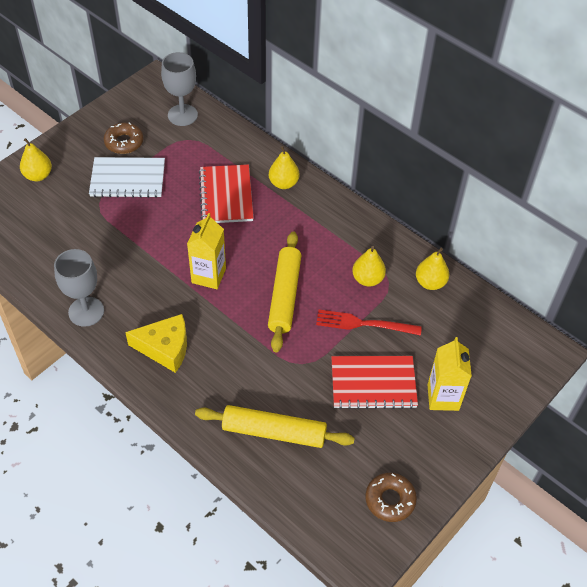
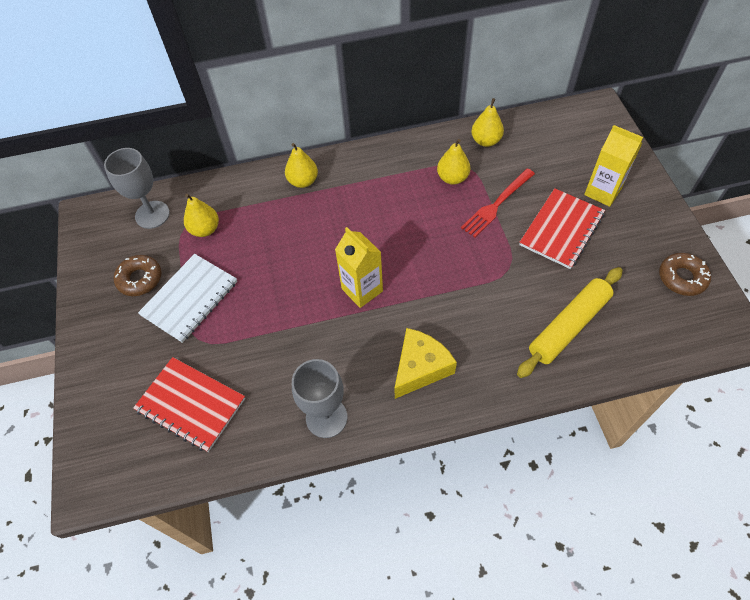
camera: 50 degrees left, 5 degrees up
yellow pear [20,138,52,181] -> yellow pear moved to [184,194,219,237]
red notebook [199,164,254,223] -> red notebook moved to [133,357,245,452]
yellow rolling pin [268,231,301,352] -> none

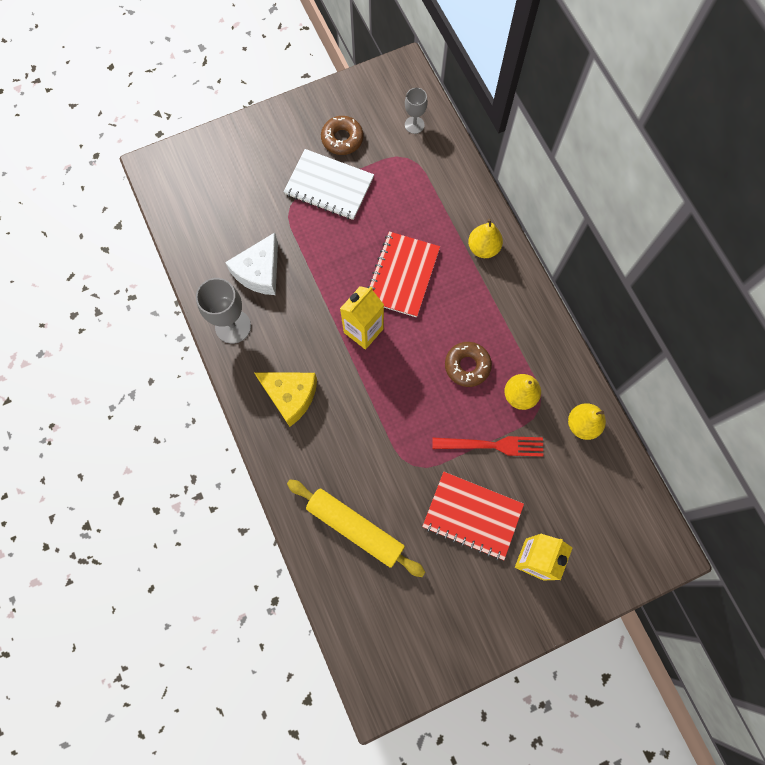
camera: 75 degrees right, 15 degrees up
grey goblet [104,148,170,229] -> grey goblet [405,88,428,134], size x0.60
red notebook [133,357,245,452] -> red notebook moved to [367,231,440,317]
yellow pear [184,194,219,237] -> none
red fork [461,168,535,237] -> red fork turned 150 degrees clockwise [432,436,543,457]
brown donut [659,253,711,296] -> brown donut moved to [445,342,492,387]
none -> white cheese [225,233,278,295]

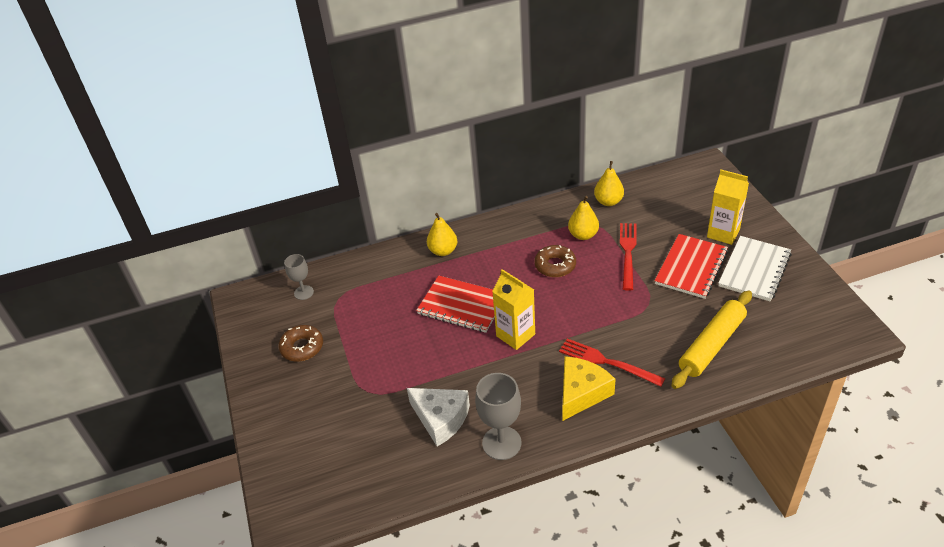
camera: 80 degrees left, 30 degrees down
white notebook [283,149,374,220] -> white notebook moved to [718,236,792,302]
none -> red fork [559,338,665,387]

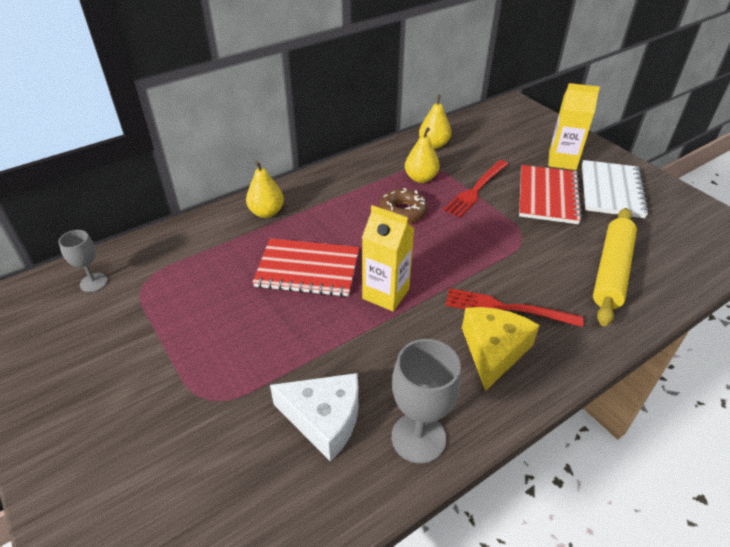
camera: 20 degrees left, 0 degrees up
brown donut [279,325,323,362] -> none
red fork [620,223,637,291] -> red fork turned 135 degrees counterclockwise [443,160,508,218]

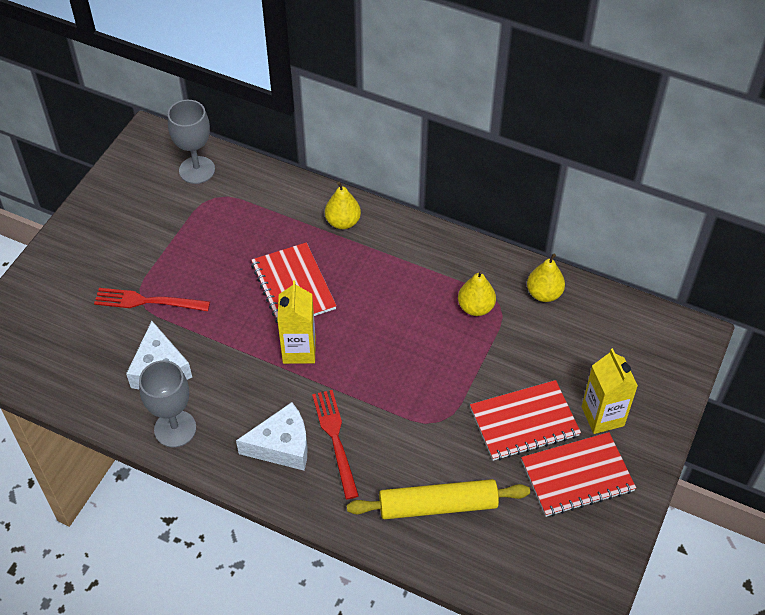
camera: 60 degrees right, 10 degrees up
grey goblet [58,230,108,292] -> grey goblet [168,100,215,184], size x1.66
brown donut [379,188,428,224] -> none
red fork [443,160,508,218] -> red fork moved to [94,288,210,311]
yellow cheese [462,307,540,391] -> white cheese [236,402,307,471]
white notebook [582,160,649,218] -> red notebook [521,432,636,517]

